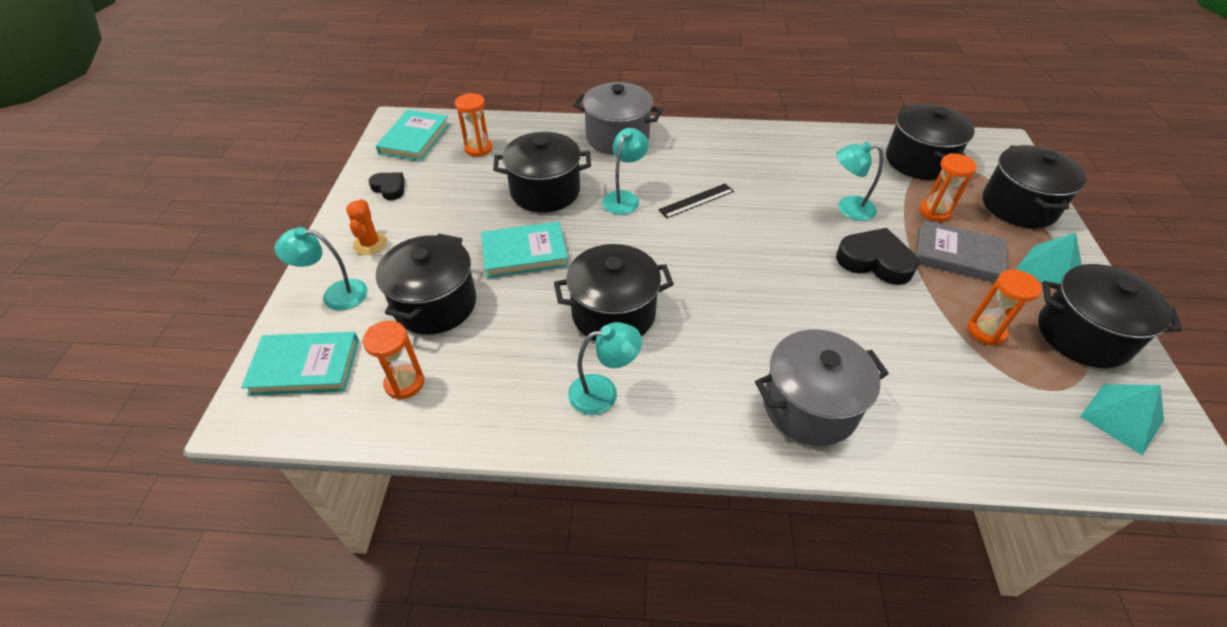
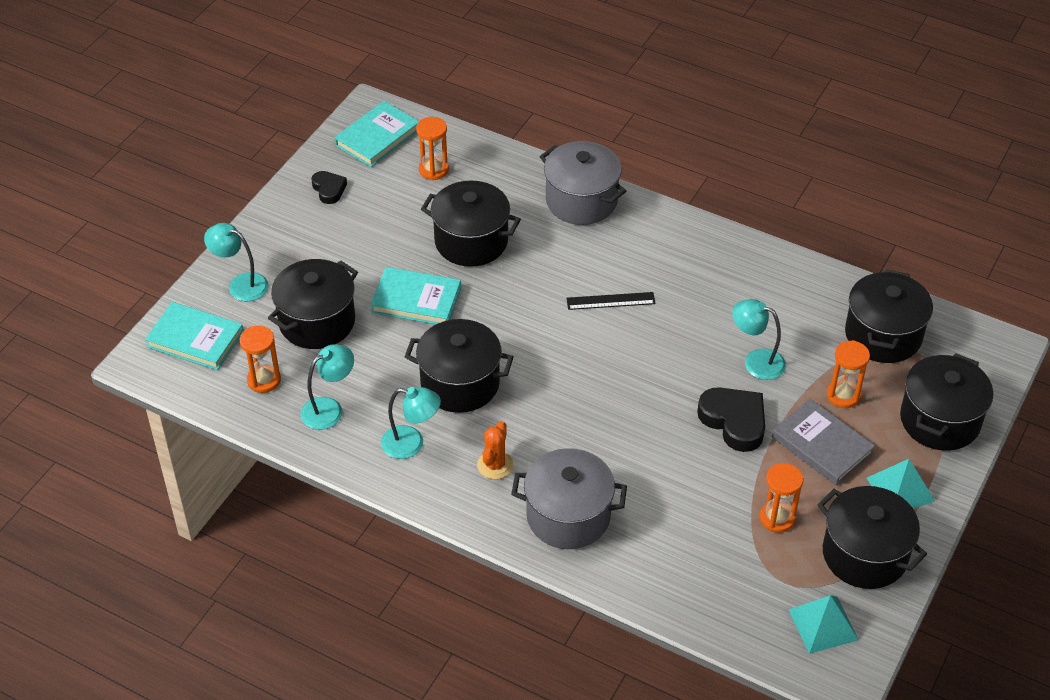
camera: 25 degrees right, 0 degrees up
orange cactus [346,199,387,255] -> orange cactus moved to [477,421,513,479]
turquoise lamp [602,128,649,215] -> turquoise lamp moved to [300,344,354,430]

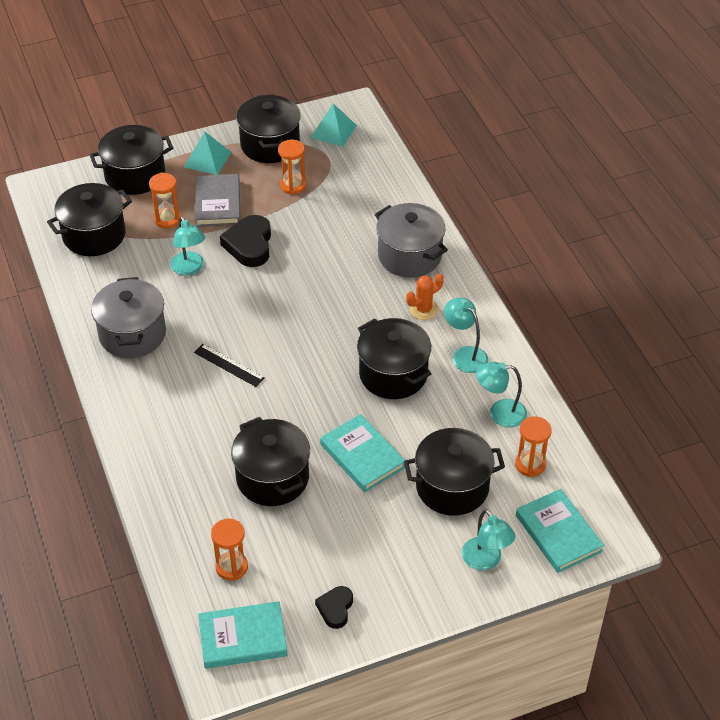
camera: 140 degrees left, 0 degrees up
grey pot [540,141,626,225] -> grey pot moved to [91,277,166,358]

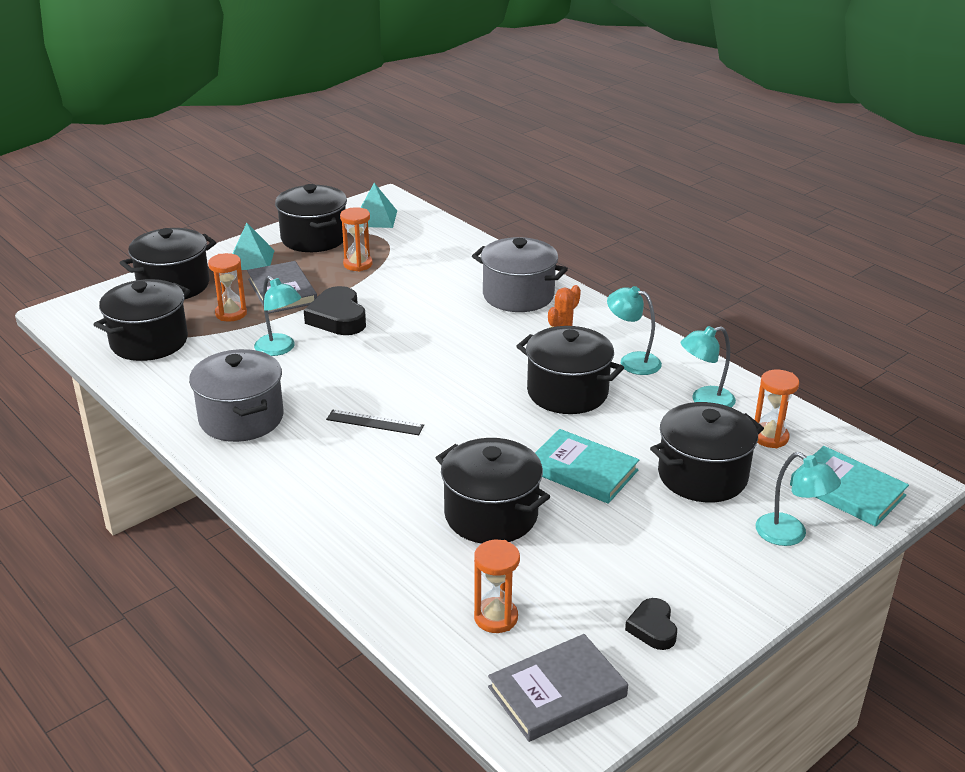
camera: 20 degrees left, 15 degrees down
turquoise book [198,601,287,669] -> grey book [488,634,628,742]

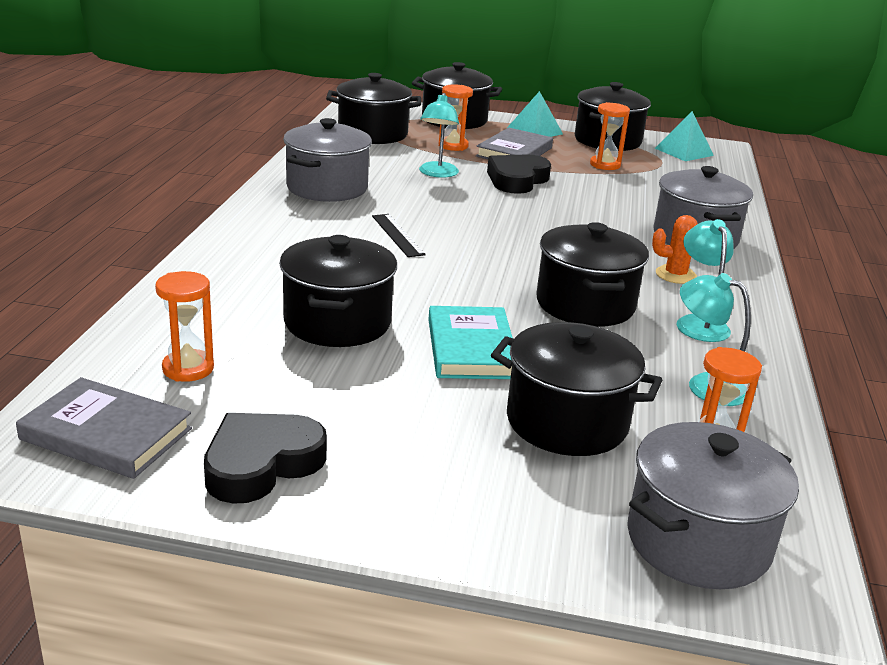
camera: 50 degrees right, 5 degrees down
black heart [625,598,677,650] -> black heart [204,413,327,504], size x1.70
turquoise lamp [755,452,841,546] -> none
turquoise book [790,446,909,527] -> grey pot [627,422,799,589]

